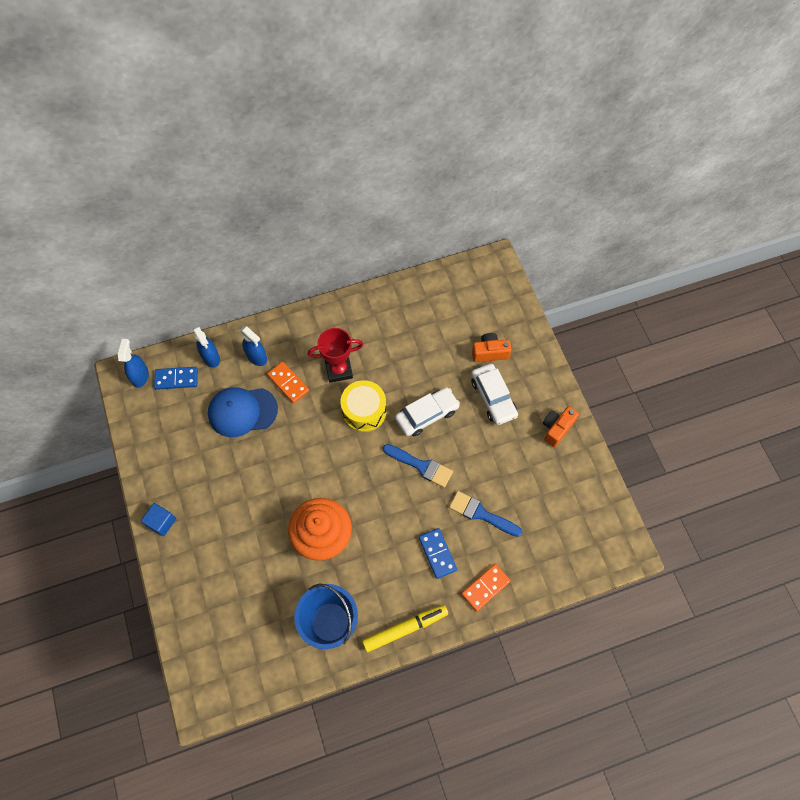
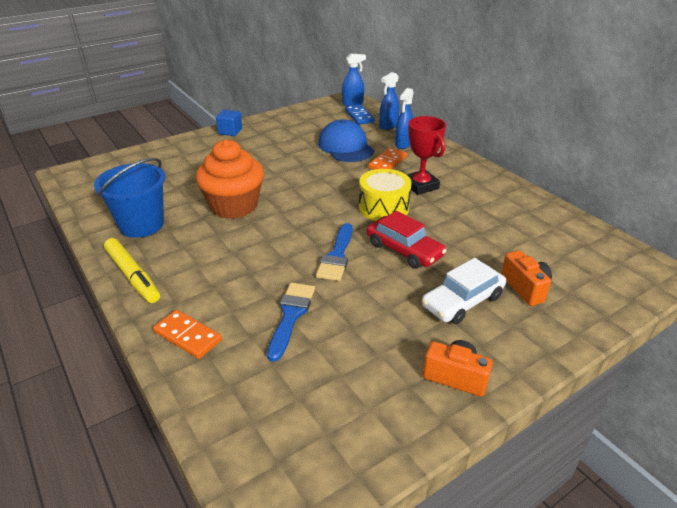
camera: 75 degrees right, 30 degrees down
white car [395,387,460,436] -> red car [367,211,447,269]
blue domino [419,528,457,579] -> none

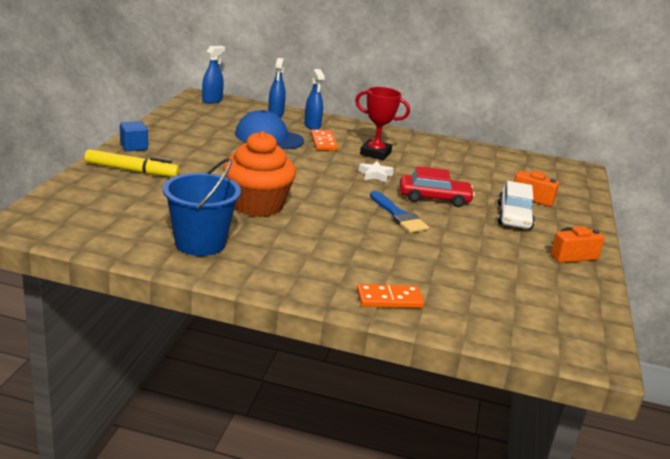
camera: 45 degrees left, 10 degrees down
yellow marker [104,238,160,303] -> yellow marker moved to [85,149,179,177]
blue brush [267,283,315,362] -> none
blue domino [345,104,375,125] -> none
yellow drum [359,169,412,221] -> white star [359,161,394,182]

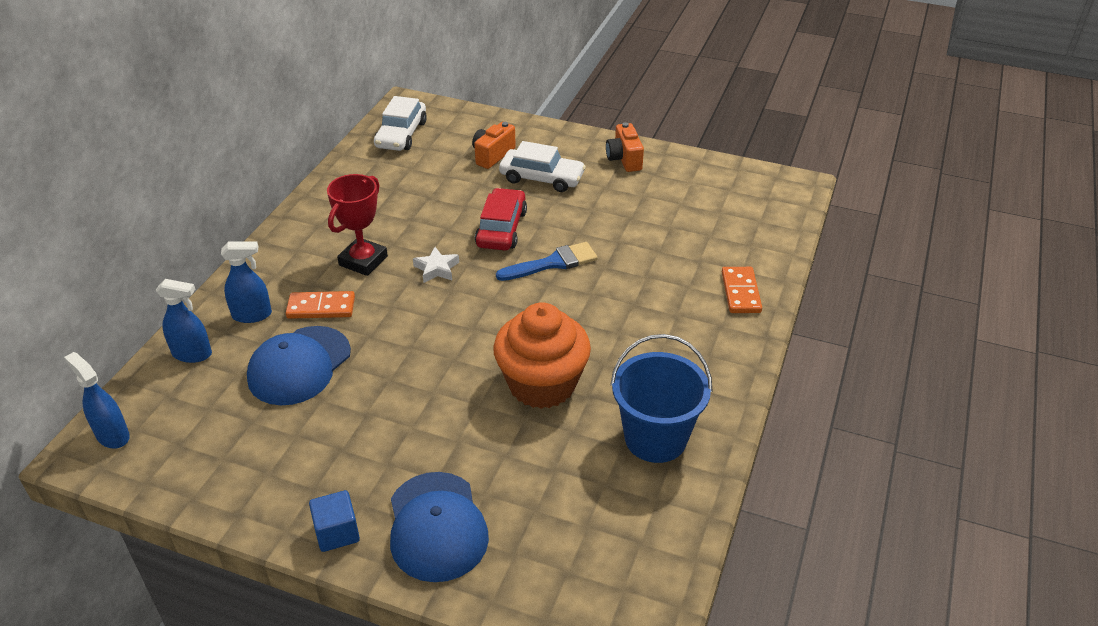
camera: 80 degrees left, 15 degrees up
yellow marker [85,149,179,177] -> blue cap [390,472,489,582]
none -> white car [374,96,427,151]

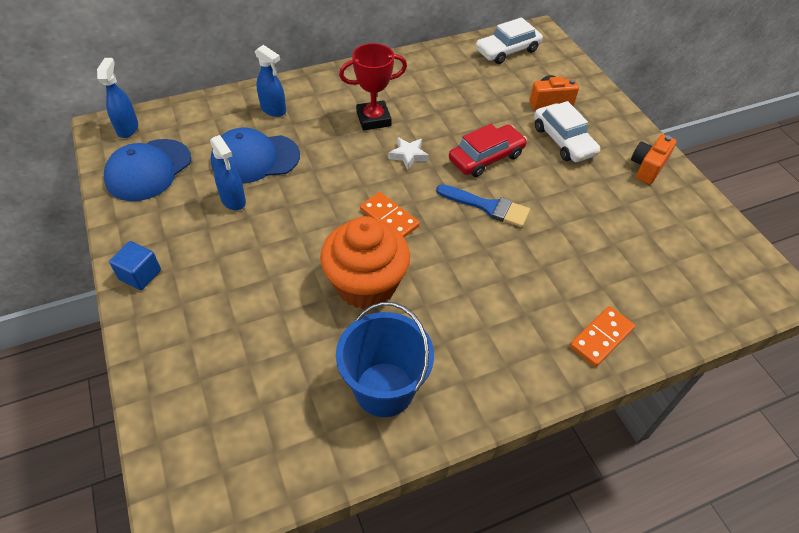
camera: 45 degrees right, 10 degrees up
blue spray bottle [156,279,212,363] -> blue spray bottle moved to [210,135,246,210]
orange domino [286,291,355,319] -> orange domino moved to [360,192,420,238]
blue cap [390,472,489,582] -> blue cap moved to [104,139,191,201]

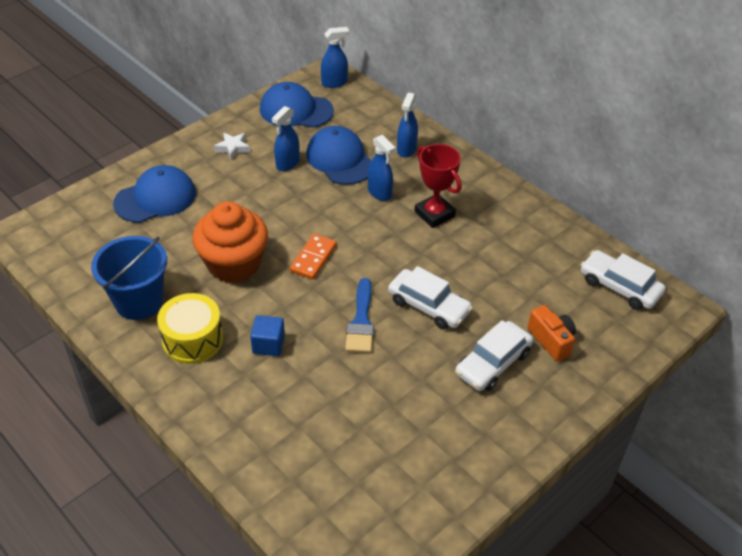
camera: 70 degrees right, 5 degrees down
blue cube [109,241,161,290] -> blue cube moved to [250,315,285,356]
white star [389,137,429,170] -> white star moved to [214,133,250,160]
red car [449,124,527,177] -> white car [388,266,473,329]
orange domino [570,306,635,367] -> none
orange camera [631,134,676,184] -> none
none -> blue cap [113,165,196,223]
none -> yellow drum [157,293,223,364]
none -> blue spray bottle [368,135,396,201]

